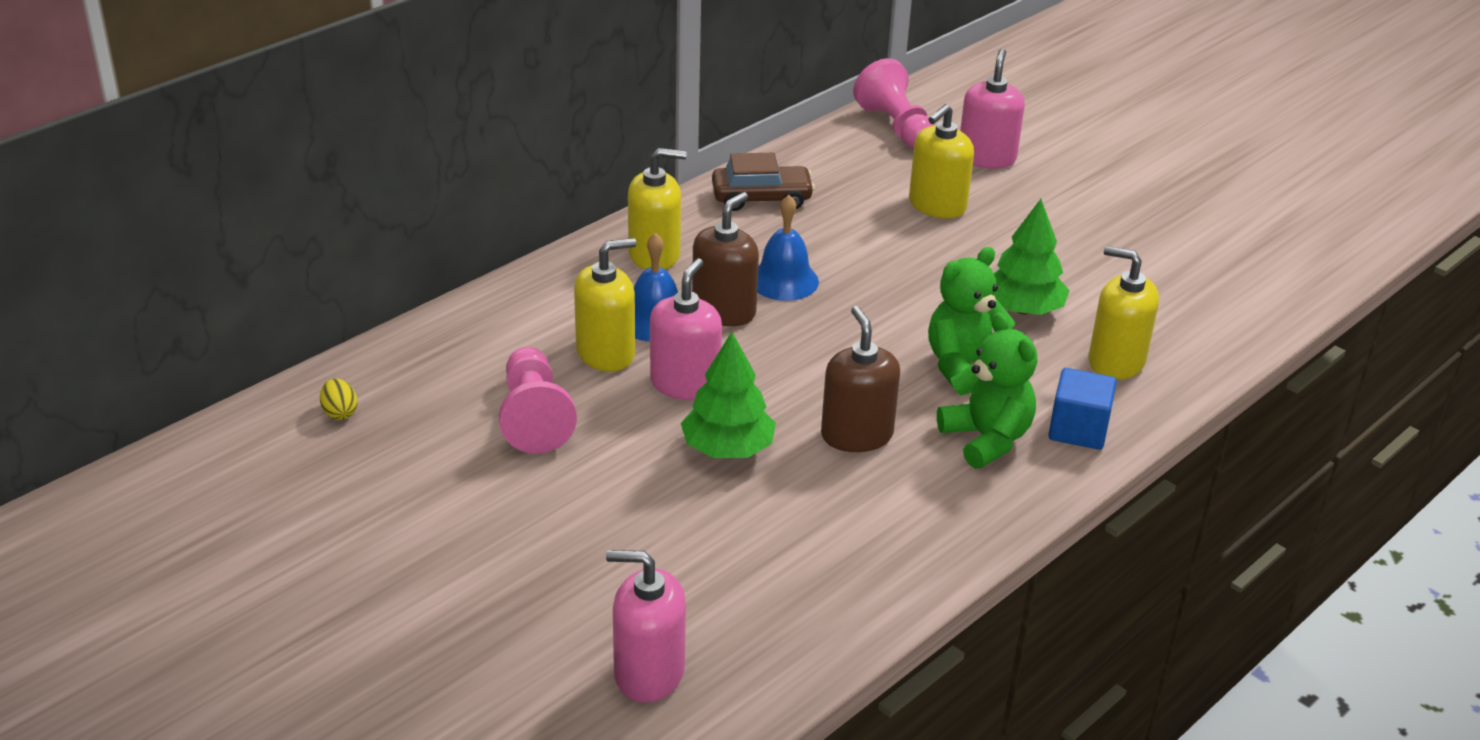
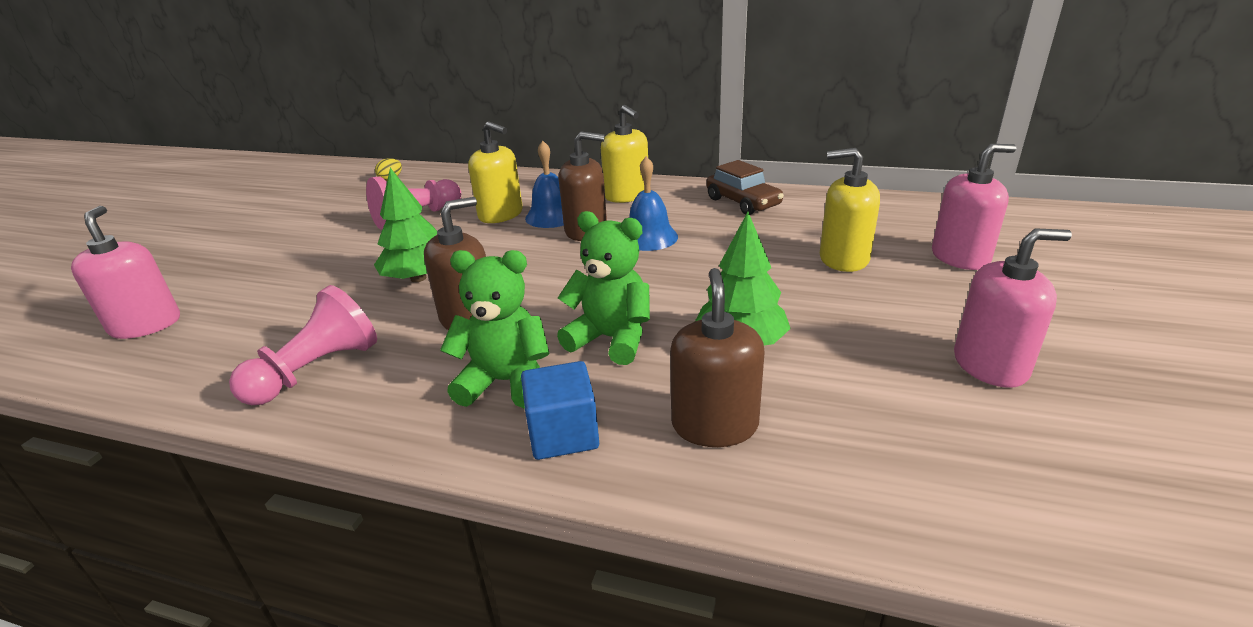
camera: 65 degrees right, 5 degrees down
pink soap dispenser [650,258,722,400] -> pink soap dispenser moved to [954,228,1072,388]
pink pawn [853,58,934,149] -> pink pawn moved to [229,285,377,405]
green teddy bear [937,312,1037,469] -> green teddy bear turned 120 degrees counterclockwise [440,250,550,408]
yellow soap dispenser [1088,246,1159,380] -> brown soap dispenser [670,268,764,447]

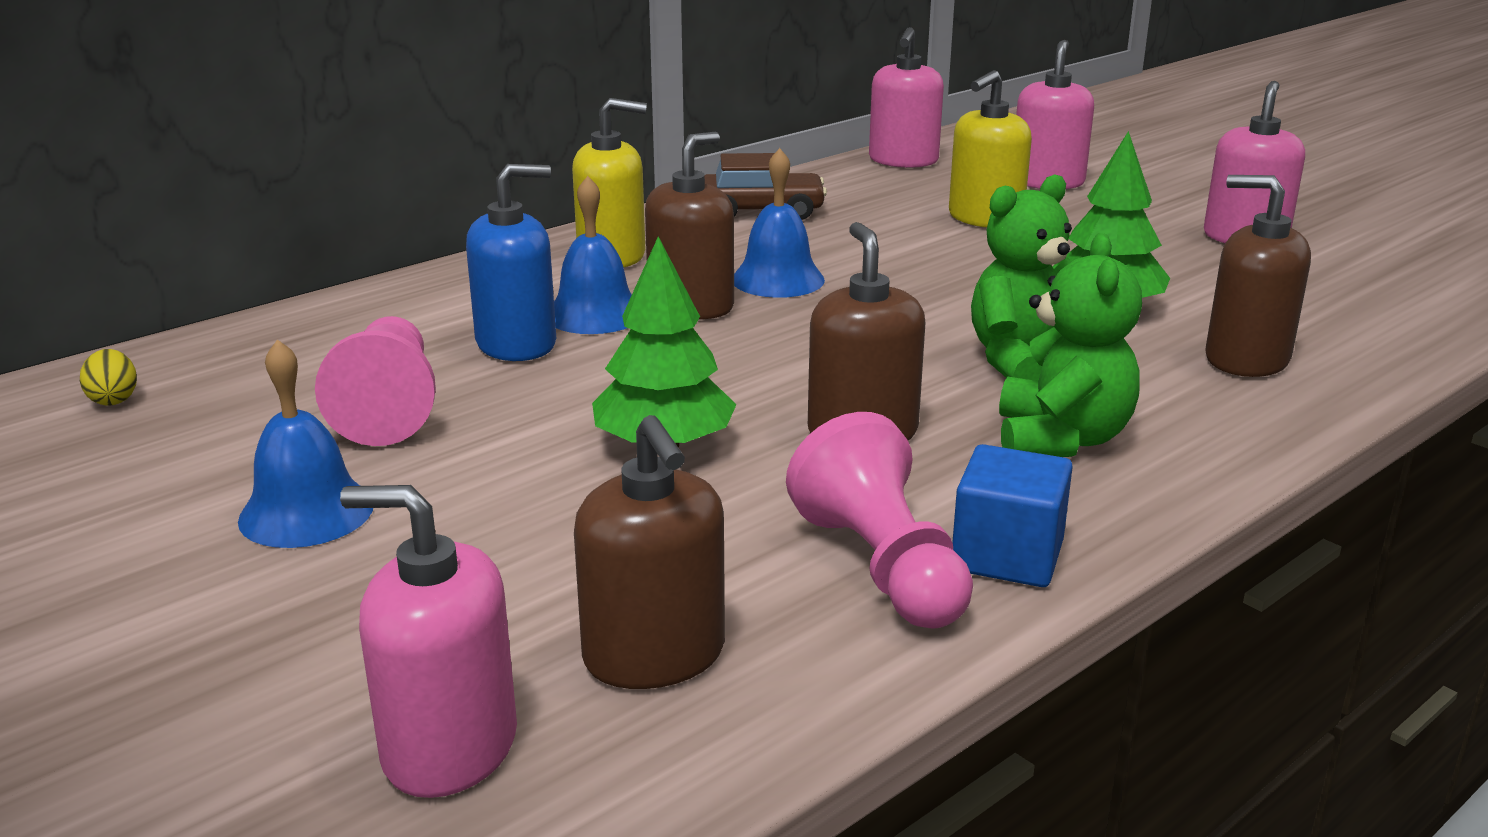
camera: 60 degrees left, 5 degrees down
green teddy bear [440,250,550,408] -> green teddy bear turned 150 degrees clockwise [999,233,1142,457]
yellow soap dispenser [468,121,523,223] -> blue soap dispenser [466,164,556,361]
blue cube [521,361,599,460] -> blue cube moved to [952,444,1073,587]
none -> blue bell [238,339,373,548]
none -> brown soap dispenser [574,415,725,689]
none -> pink soap dispenser [869,27,944,168]

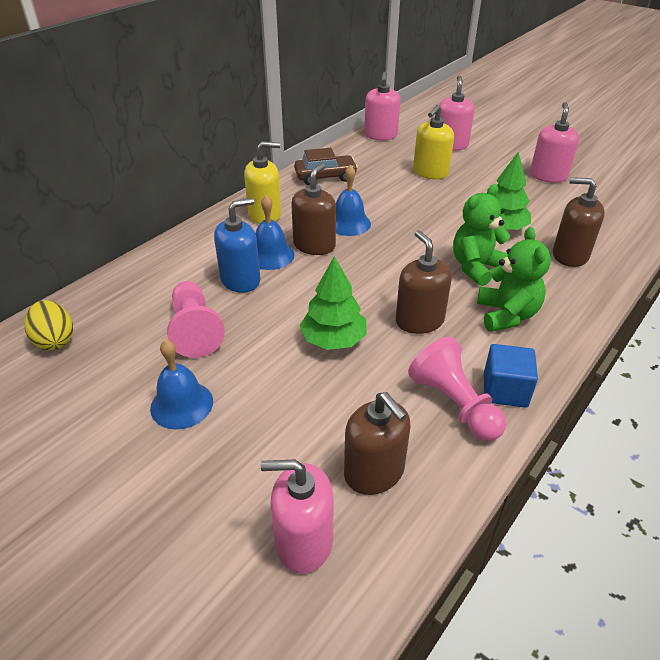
camera: 10 degrees left, 15 degrees up
yellow egg [80,349,137,406] -> yellow egg [25,300,73,350], size x1.67

